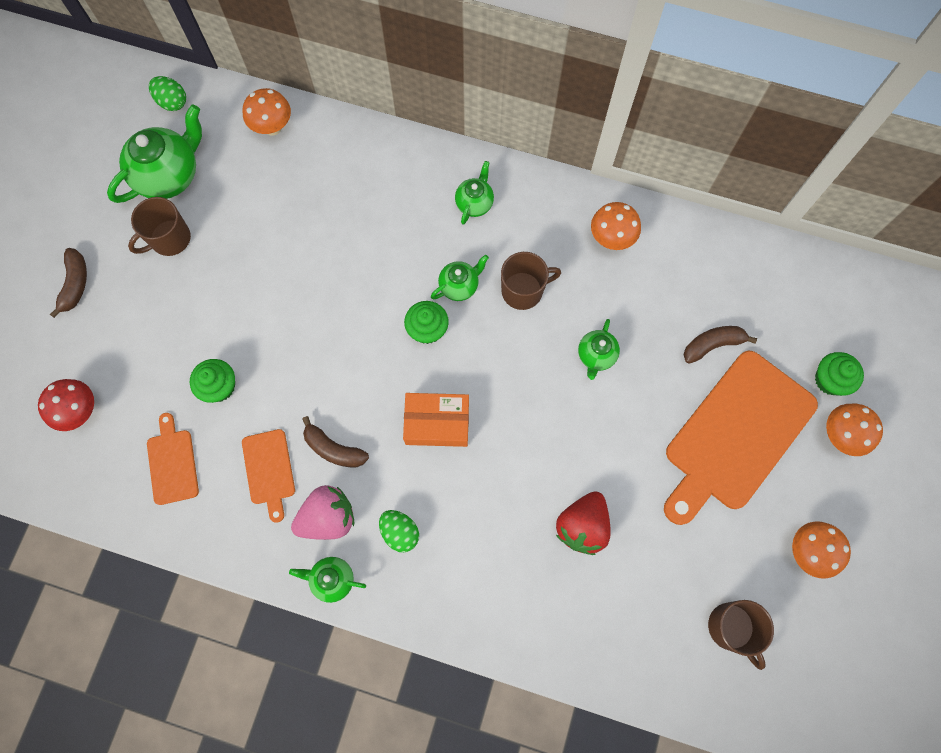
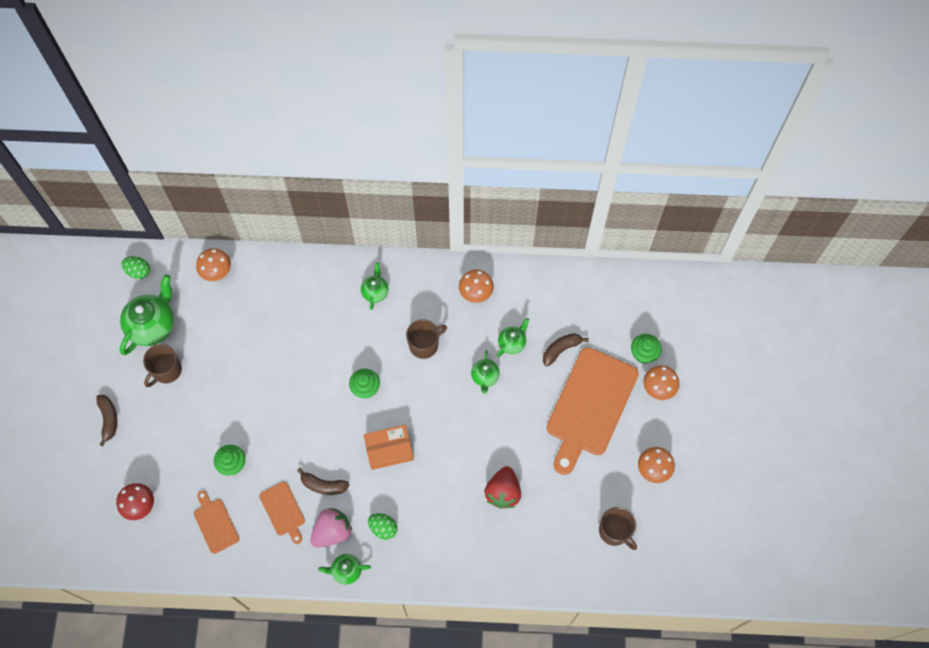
camera: 15 degrees left, 5 degrees down
green teapot [431,255,489,301] -> green teapot moved to [497,318,529,357]

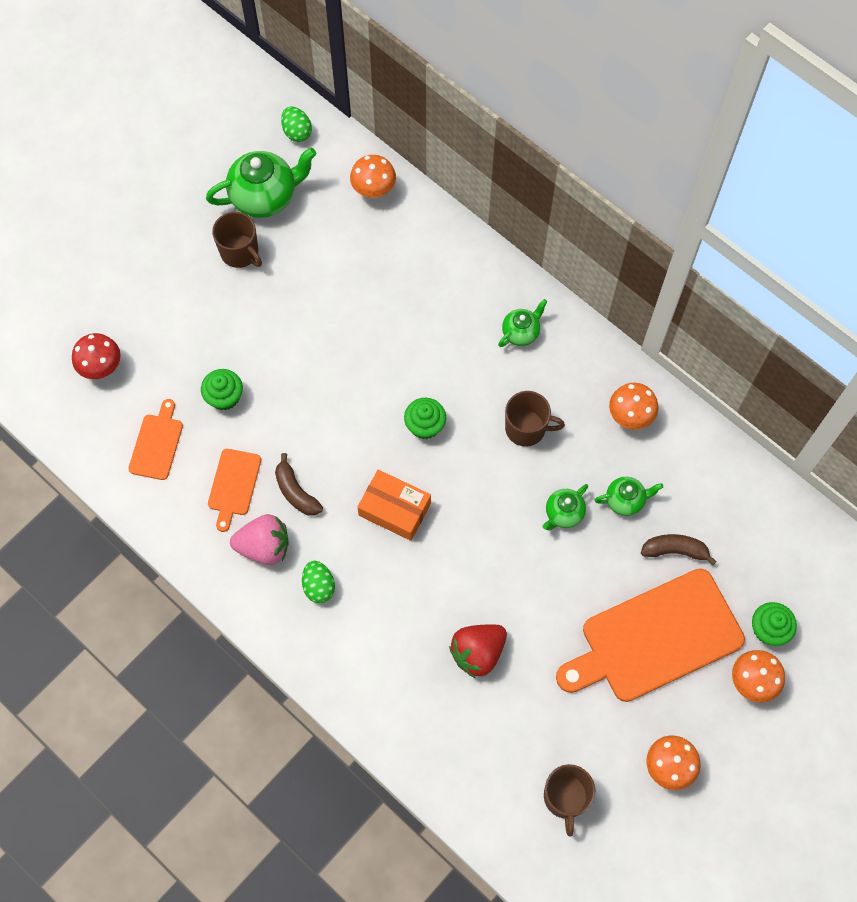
camera: 40 degrees right, 0 degrees up
brown banana [96,395,117,446] -> none
brown mug [143,344,182,387] -> brown mug turned 120 degrees counterclockwise [212,212,262,268]
green teapot [318,554,371,585] -> none

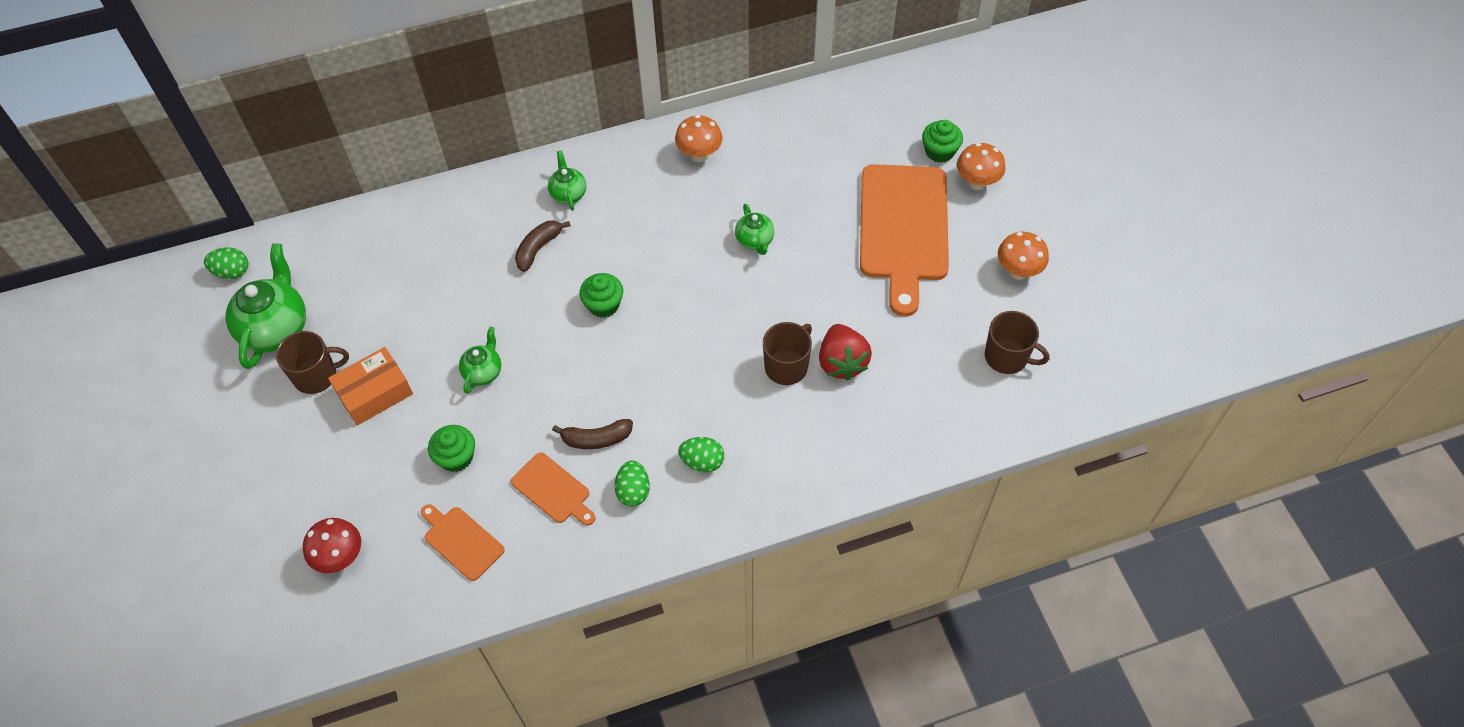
camera: 60 degrees left, 10 degrees down
pink strawberry [230,514,289,565] -> green egg [614,460,650,507]
orange mushroom [350,155,396,198] -> none
orange box [357,470,431,541] -> orange box moved to [328,347,413,425]
brown mug [505,391,565,447] -> brown mug moved to [763,322,812,385]
green teapot [595,477,663,516] -> green teapot moved to [459,327,501,394]
brown banana [641,534,717,565] -> brown banana moved to [515,220,571,272]

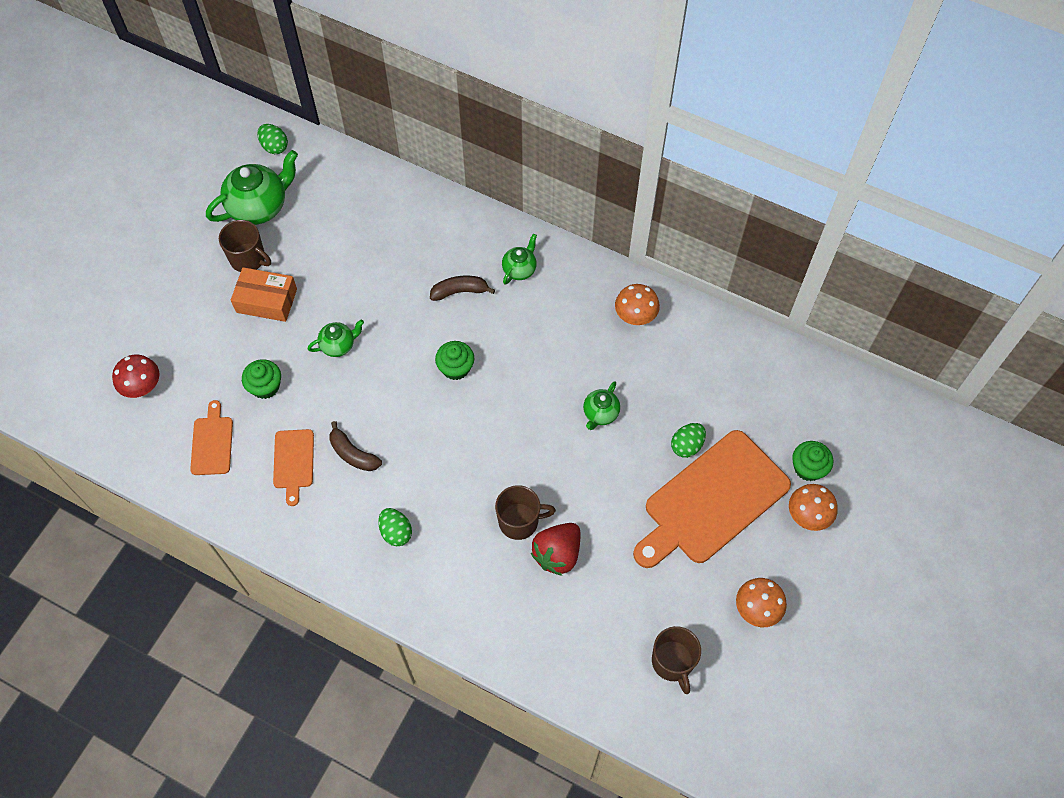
camera: 45 degrees right, 5 degrees up
green egg [614,460,650,507] -> green egg moved to [671,423,706,458]

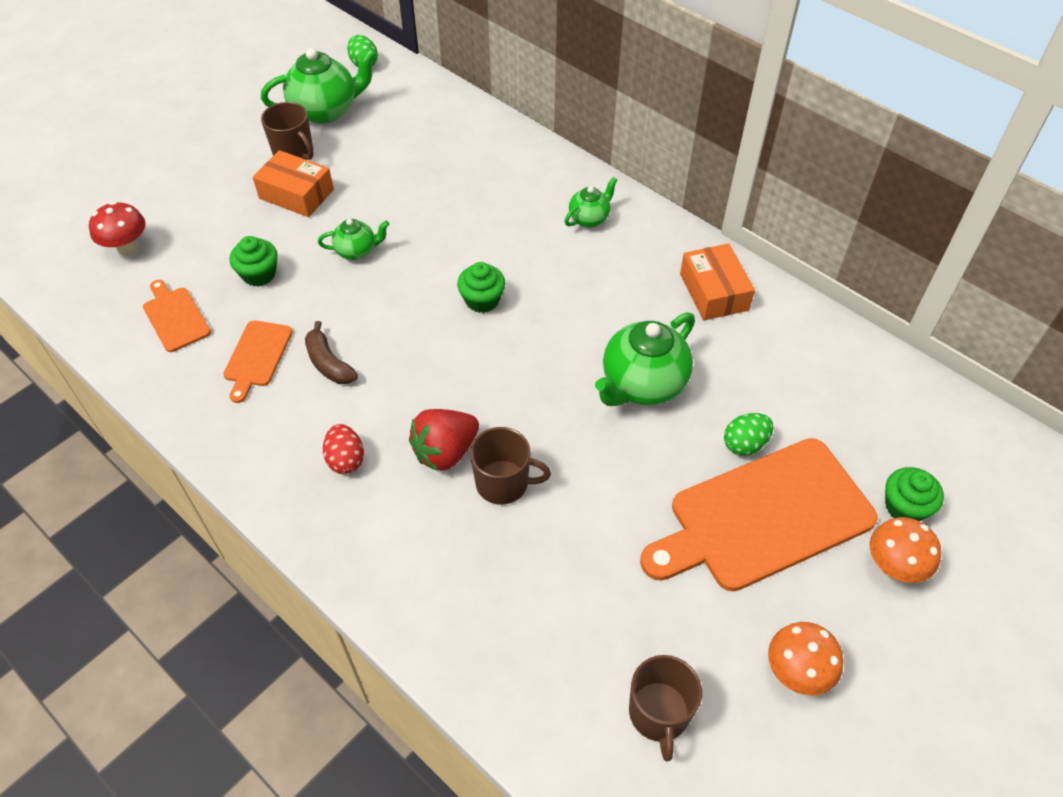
camera: 15 degrees right, 10 degrees down
orange cutting board [190,400,233,475] -> orange cutting board turned 45 degrees counterclockwise [143,280,211,352]
green egg [378,508,412,546] -> red egg [323,424,364,474]
brown banana [430,276,495,301] -> none
red strawberry [531,523,581,576] -> red strawberry moved to [409,409,479,471]
green teapot [583,381,620,430] -> green teapot [595,312,695,406], size x1.85
orange mushroom [615,284,660,325] -> orange box [680,243,755,321]

